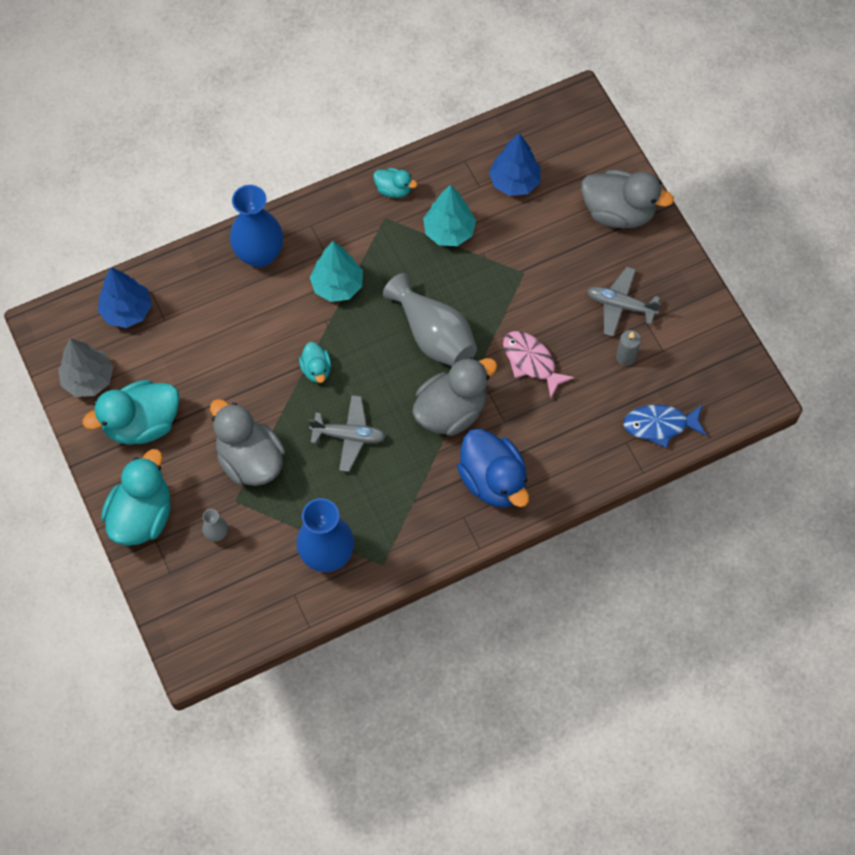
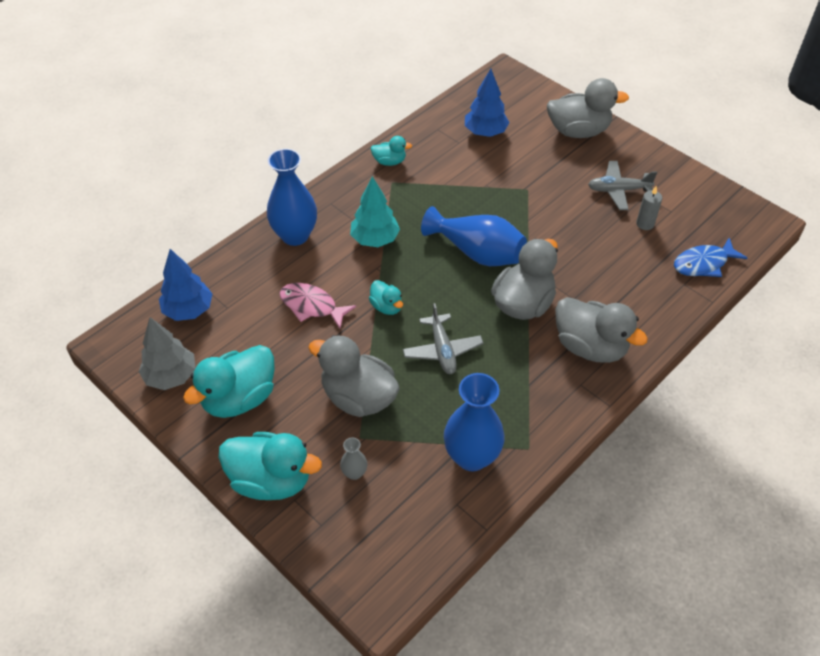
camera: 20 degrees left, 15 degrees down
turquoise duck [101,449,171,546] -> turquoise duck turned 105 degrees clockwise [218,432,322,500]
grey plane [308,395,386,472] -> grey plane turned 90 degrees clockwise [403,303,483,374]
grey vase [383,273,477,366] -> blue vase [421,206,527,266]
turquoise tree [423,184,476,246] -> none
blue duck [457,429,529,507] -> grey duck [555,297,648,363]
pink fish [503,331,575,398] -> pink fish moved to [279,283,356,328]

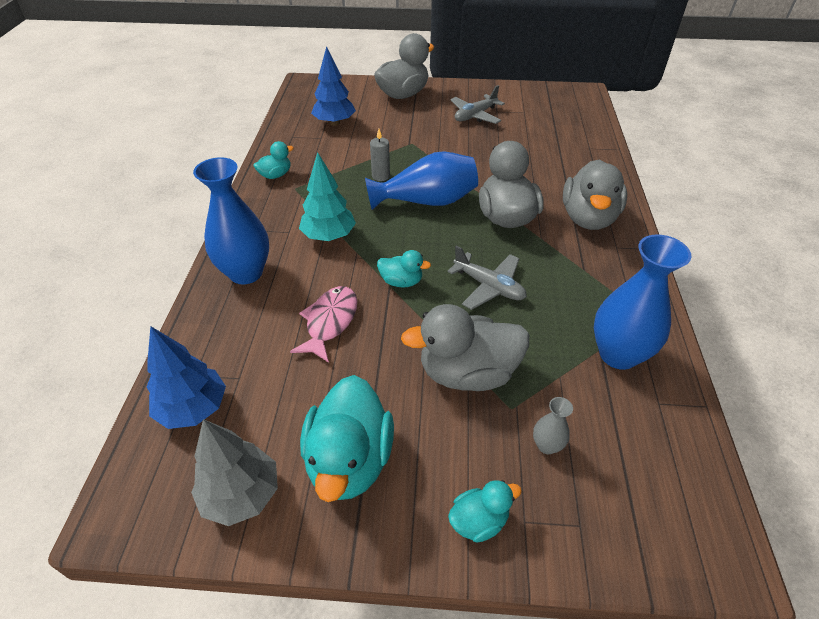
camera: 40 degrees left, 5 degrees down
turquoise duck [218,432,322,500] -> turquoise duck [448,480,522,543], size x0.51
pink fish [279,283,356,328] -> pink fish turned 120 degrees clockwise [290,286,357,363]
grey duck [555,297,648,363] -> grey duck turned 105 degrees clockwise [563,159,627,230]
grey candle [636,186,662,230] -> grey candle moved to [370,129,390,181]
blue fish [674,238,747,277] -> none

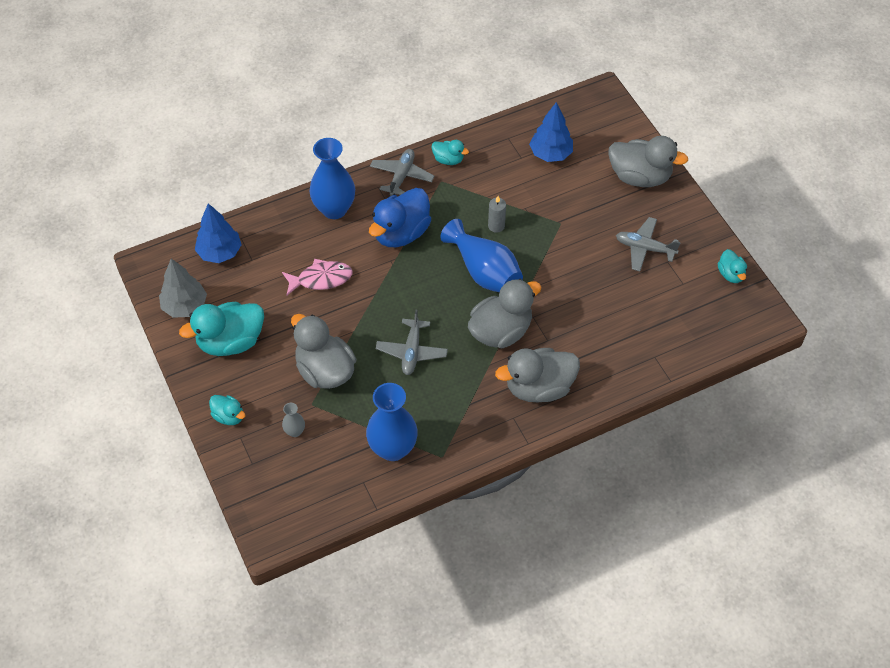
camera: 60 degrees right, 10 degrees up
turquoise tree [299,152,356,241] -> blue duck [369,188,431,247]
turquoise duck [377,250,431,287] -> turquoise duck moved to [718,249,747,283]
none -> grey plane [370,149,434,196]

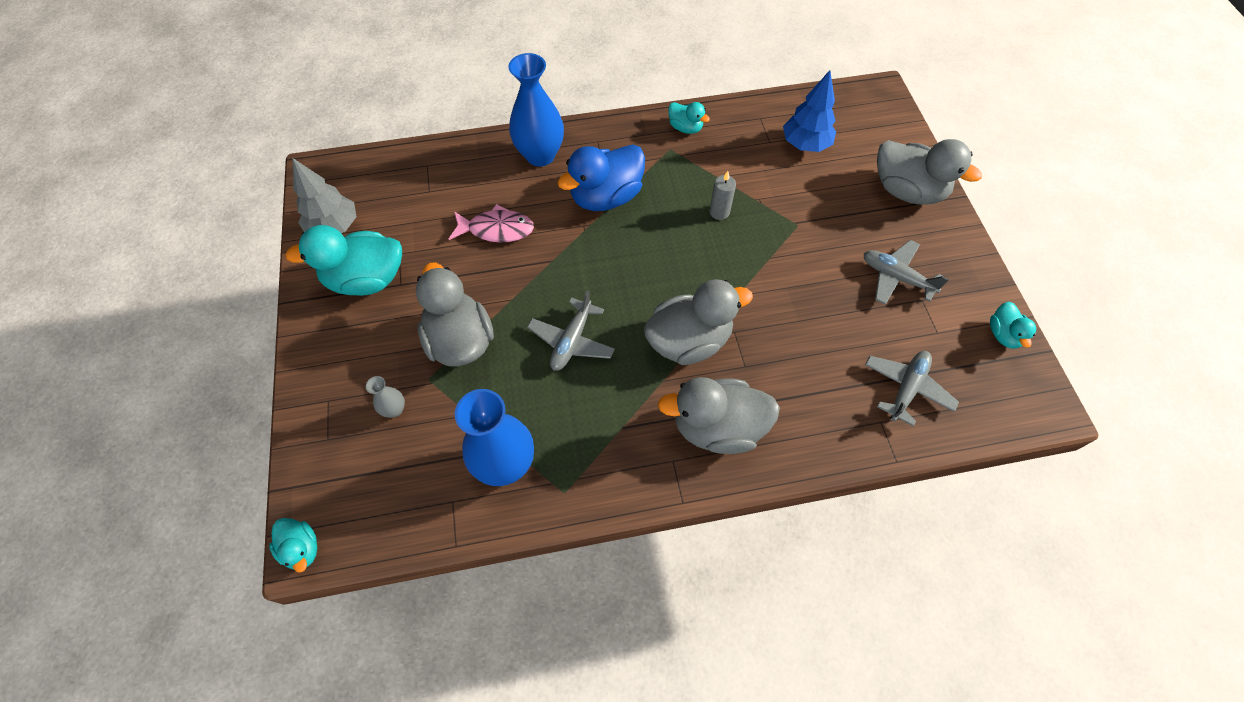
camera: 15 degrees right, 5 degrees up
blue tree [195,203,242,263] -> none
turquoise duck [209,395,246,425] -> turquoise duck moved to [269,518,317,573]
grey plane [370,149,434,196] -> grey plane moved to [865,351,959,426]
blue vase [440,219,523,292] -> none

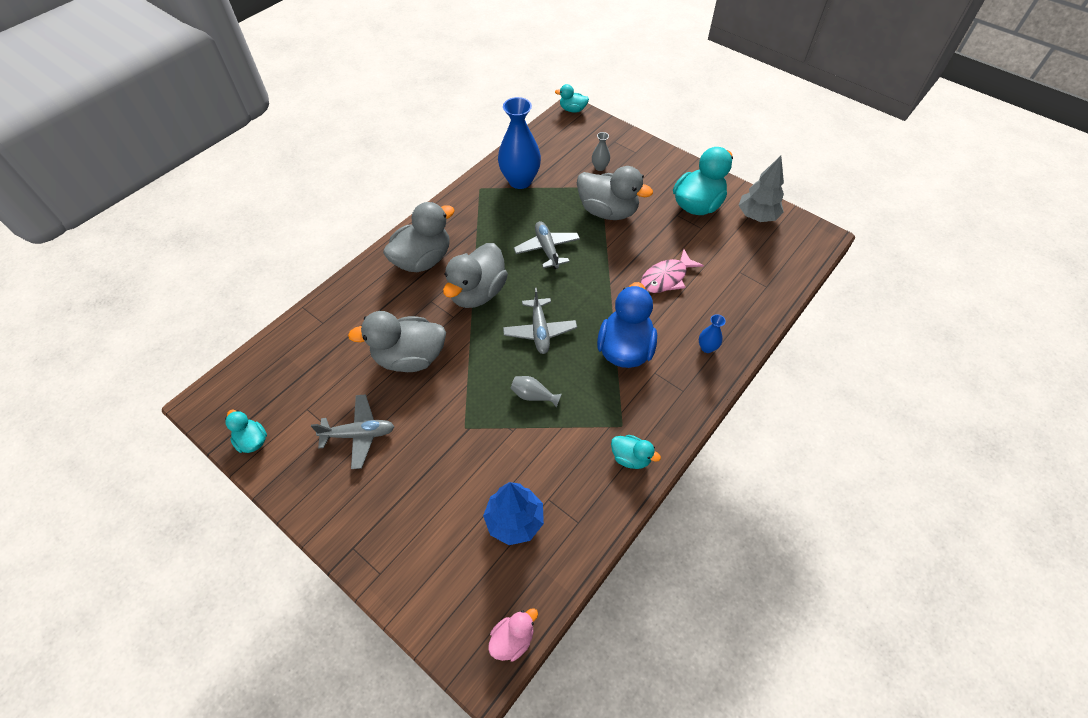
camera: 140 degrees right, 5 degrees down
blue vase [508,53,564,167] -> blue vase [699,314,726,353], size x0.45
turquoise duck [668,102,710,134] -> turquoise duck turned 150 degrees counterclockwise [611,435,661,469]
grey candle [710,171,736,220] -> grey vase [511,376,562,407]
grey plane [865,351,959,426] -> grey plane moved to [503,288,577,354]
grey duck [877,139,982,205] -> grey duck moved to [348,311,446,372]
none -> pink duck [488,608,538,661]

